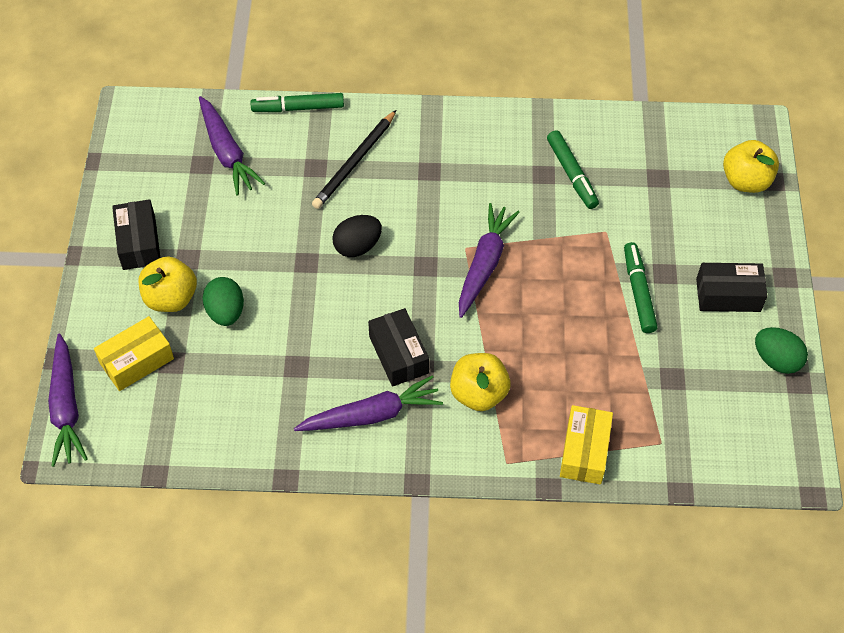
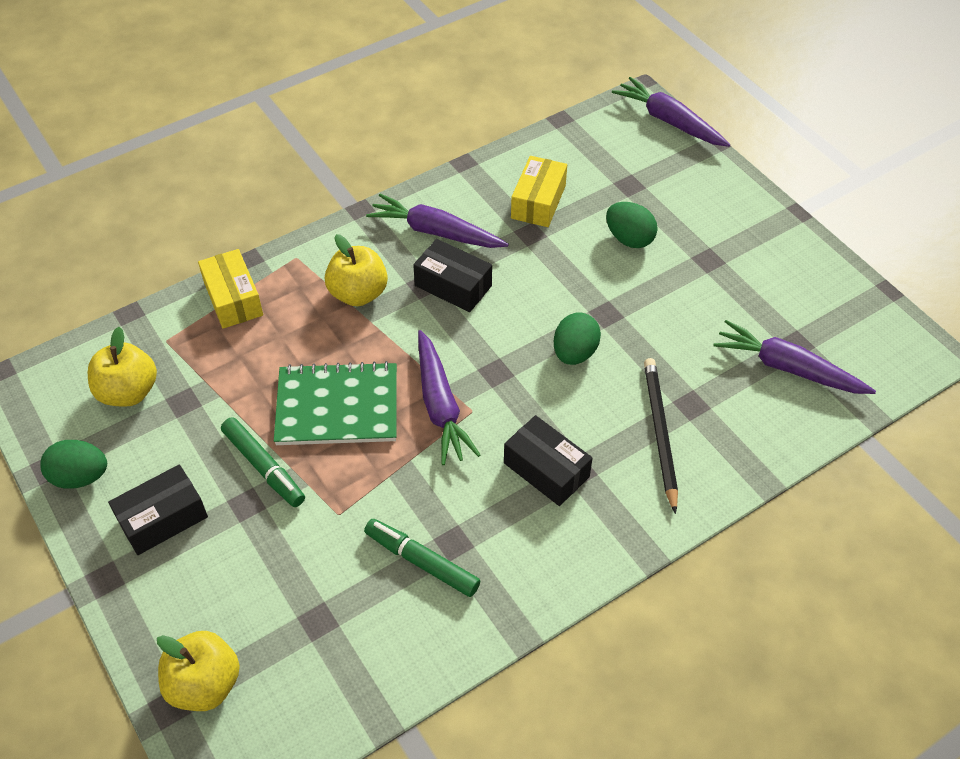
camera: 145 degrees right, 5 degrees down
yellow box [94,316,174,391] -> yellow box moved to [511,156,567,227]
black box [112,199,160,270] -> black box moved to [504,415,593,506]
yellow apple [139,256,197,312] -> yellow apple moved to [88,327,157,407]
green marker [250,93,344,112] -> none
purple carrot [294,375,443,431] -> purple carrot turned 75 degrees clockwise [366,194,509,248]
black egg [332,215,382,257] -> green egg [554,312,601,365]
none -> green notebook [274,361,397,445]

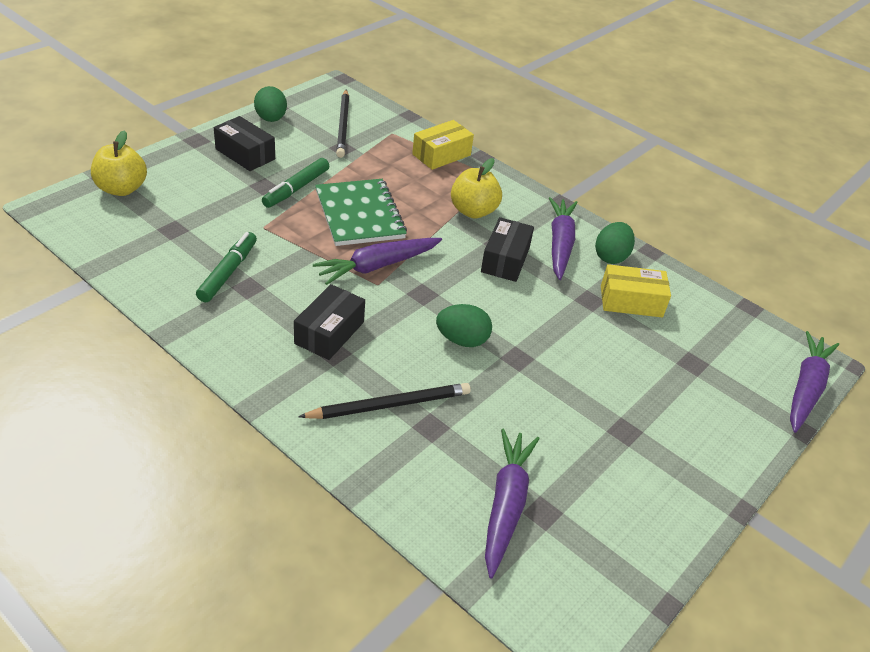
camera: 70 degrees right, 10 degrees down
yellow apple [88,327,157,407] -> black pencil [336,90,349,158]
green egg [606,202,658,248] -> green egg moved to [595,222,635,264]

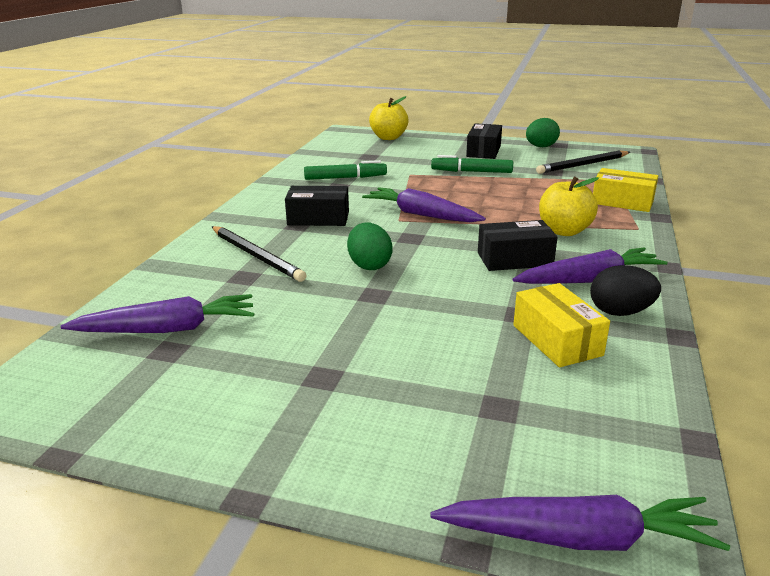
camera: 70 degrees right, 15 degrees down
green notebook [315,179,407,246] -> none
green egg [595,222,635,264] -> black egg [590,265,661,316]

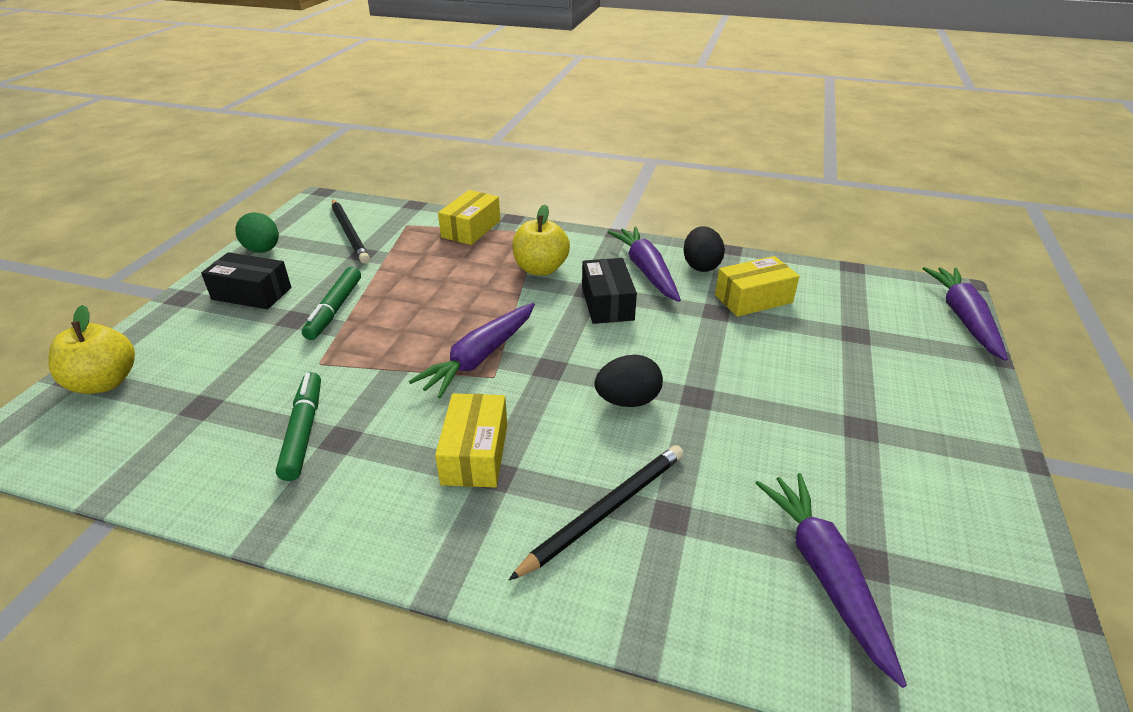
camera: 90 degrees left, 10 degrees up
black box [285,186,349,226] -> yellow box [435,393,507,488]
green egg [347,222,393,270] -> black egg [594,355,663,407]

